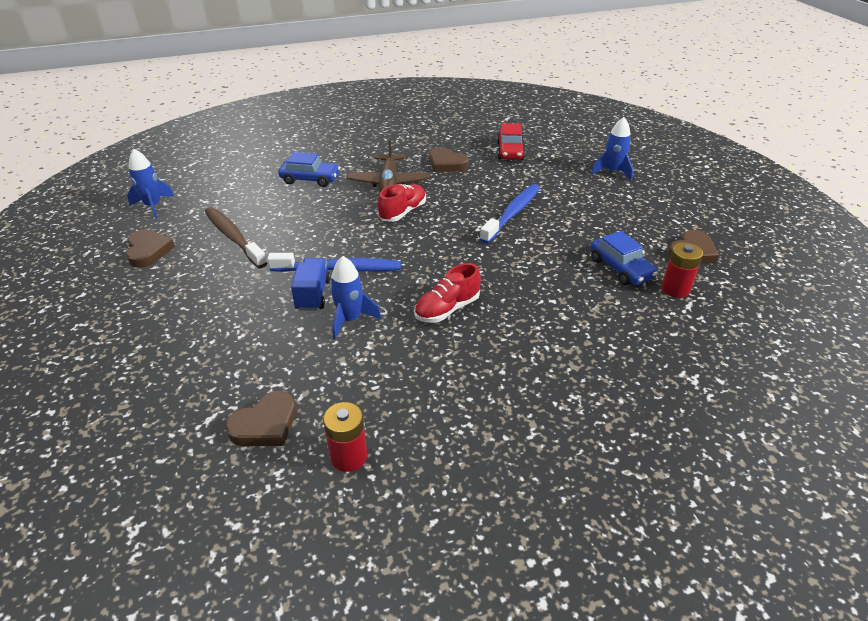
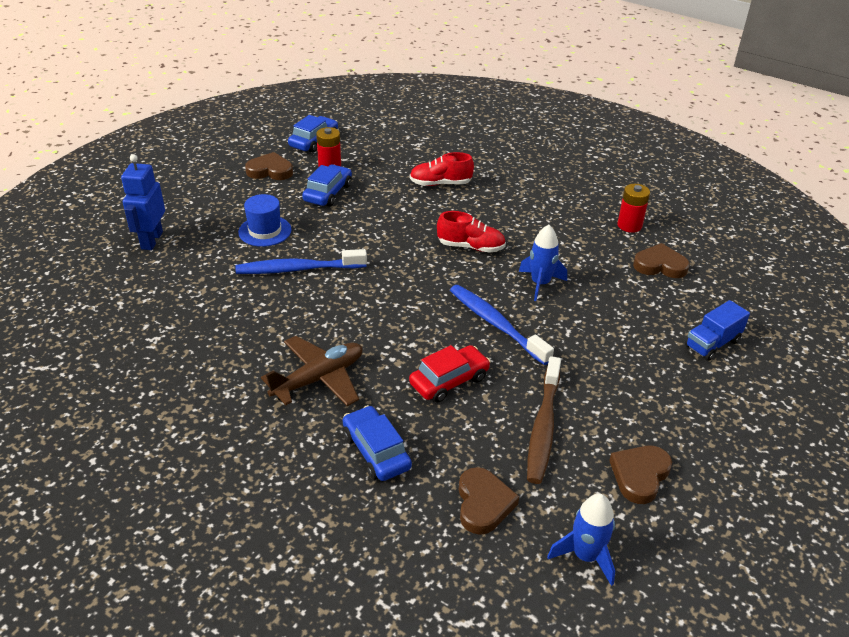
camera: 130 degrees left, 0 degrees up
blue truck [291,258,331,311] -> blue truck moved to [685,300,750,361]
red shoe [378,184,426,222] -> red shoe moved to [410,152,474,186]
brown heart [429,147,469,172] -> brown heart moved to [459,467,519,535]
red car [497,123,525,160] -> red car moved to [409,345,491,403]
blue rocket [591,117,633,181] -> blue robot [121,154,165,250]
none -> blue hat [238,194,291,247]
none -> blue car [288,115,338,153]

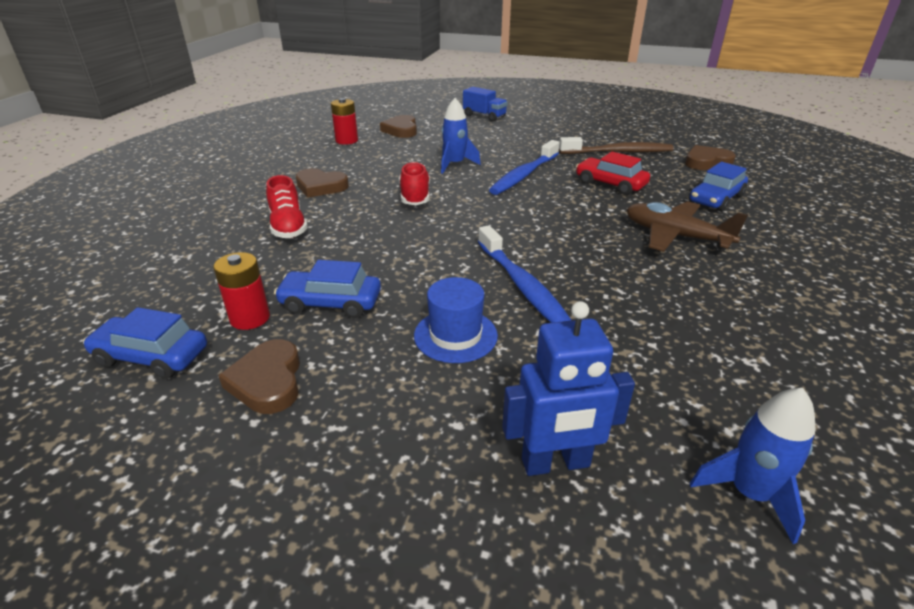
camera: 105 degrees left, 5 degrees down
blue rocket [547,494,615,586] -> blue rocket moved to [690,388,816,544]
brown heart [609,446,672,504] -> brown heart moved to [296,168,349,198]

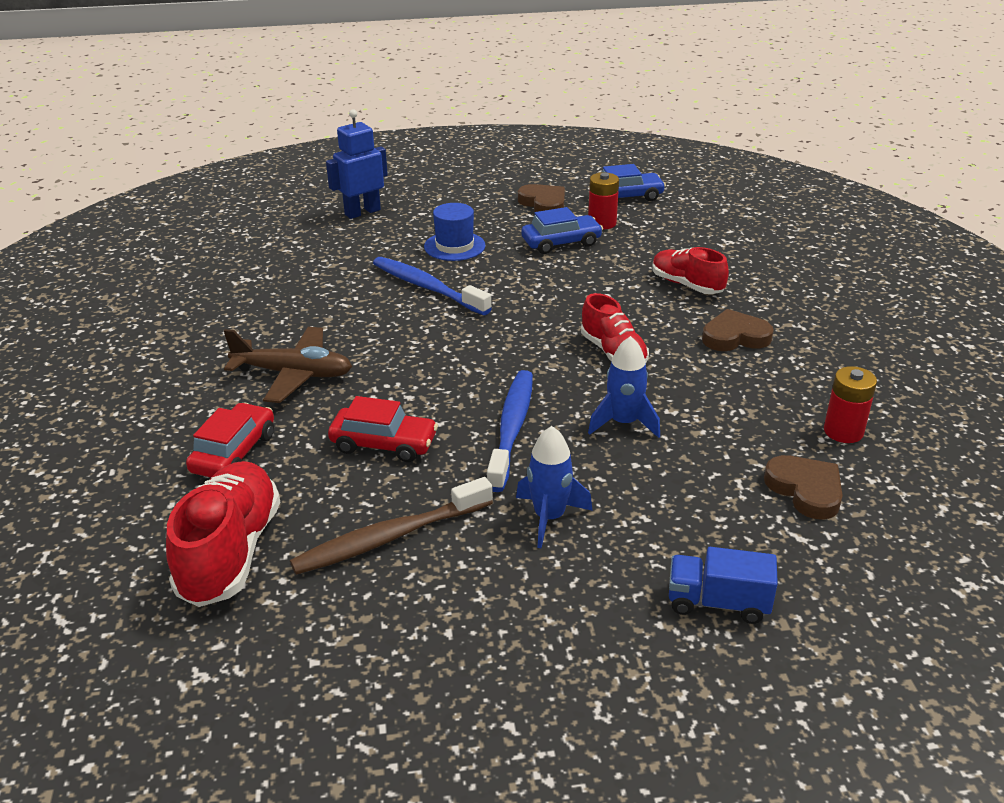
camera: 155 degrees right, 0 degrees up
brown heart [685,145,736,170] -> red shoe [166,461,280,607]
blue car [689,162,748,211] -> red car [186,403,274,478]
blue rocket [690,388,816,544] -> blue rocket moved to [516,426,593,548]

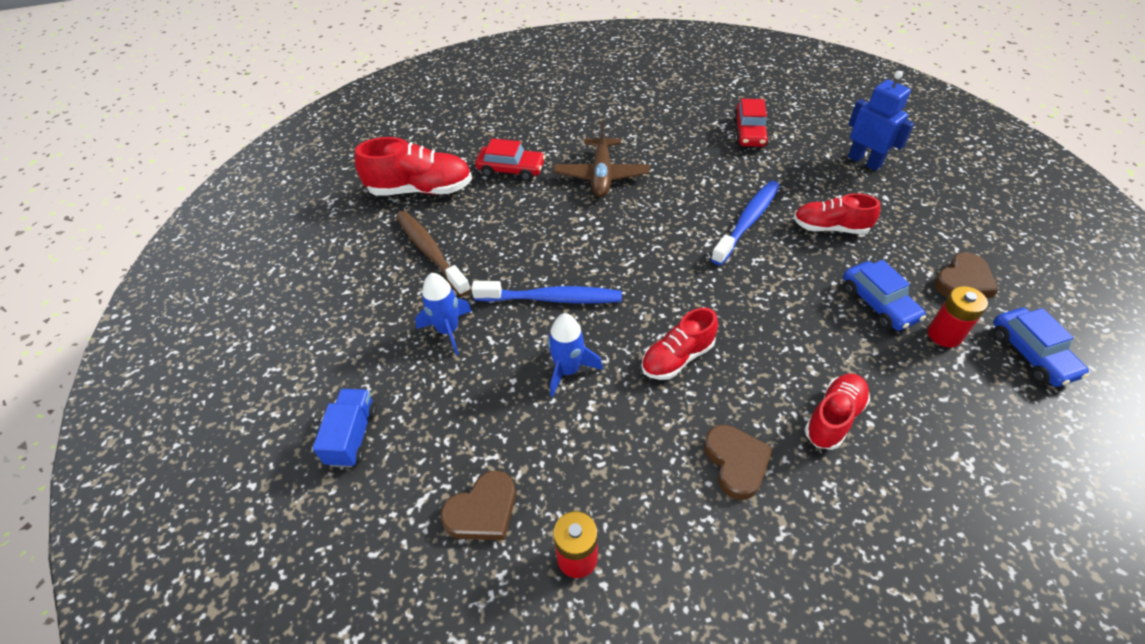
camera: 85 degrees right, 15 degrees up
red car [328,396,438,462] -> red car moved to [733,99,769,147]
blue hat [424,203,486,261] -> red shoe [794,193,880,234]

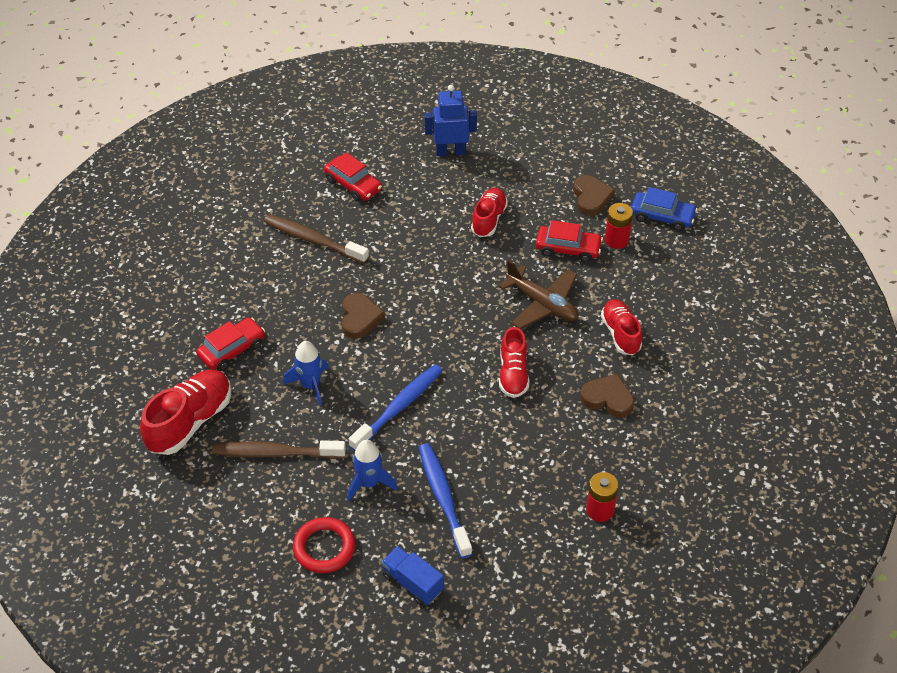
camera: 55 degrees left, 0 degrees up
brown heart [441,471,516,540] -> brown heart moved to [342,293,385,339]
blue rocket [548,313,603,397] -> blue rocket moved to [283,341,328,406]
brown plane [554,120,650,197] -> brown plane moved to [498,260,579,329]
blue toothbrush [711,181,780,265] -> blue toothbrush moved to [419,443,472,558]
red shoe [794,193,880,234] -> red shoe turned 150 degrees clockwise [471,188,508,237]
blue car [843,260,926,331] -> red car [536,220,603,262]
none -> brown toothbrush [264,214,369,264]
none -> red ring [293,517,355,573]

